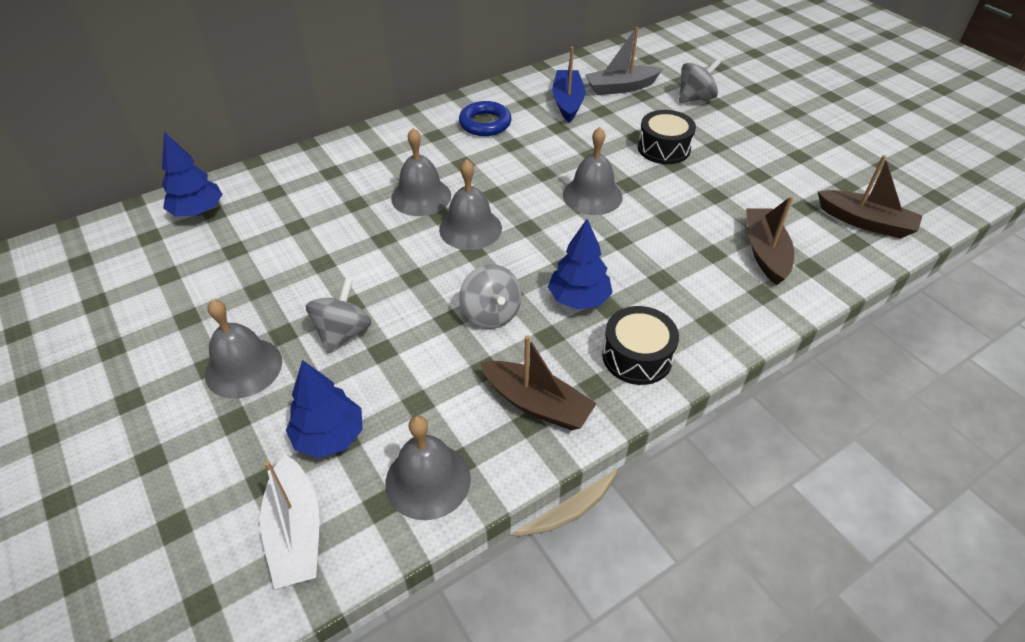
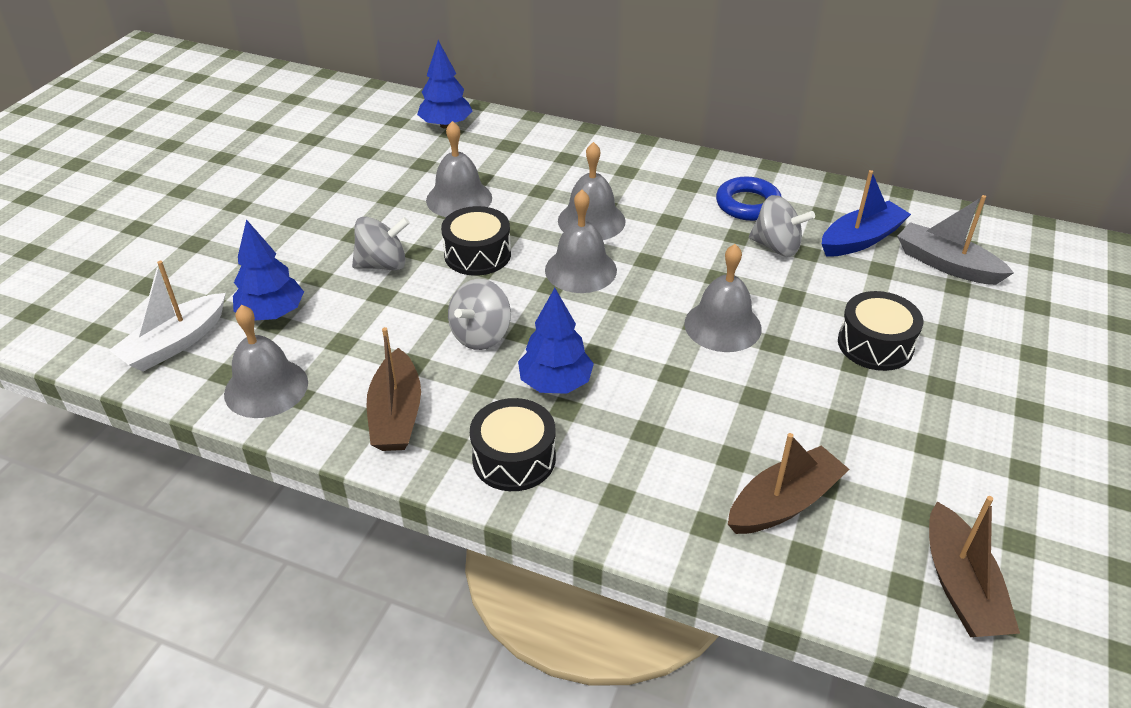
camera: 55 degrees right, 5 degrees down
grey bell [205,299,282,399] -> grey bell moved to [426,121,492,217]
grey spinning top [679,59,721,103] -> grey spinning top moved to [749,195,815,257]
none -> black drum [441,206,511,276]

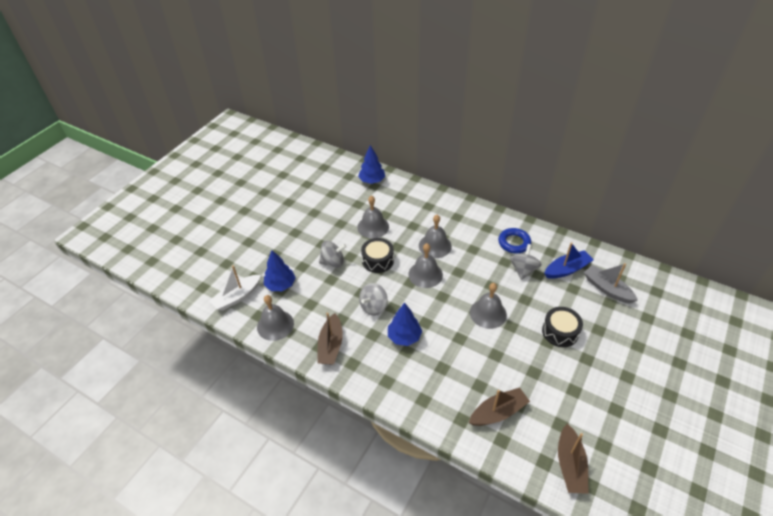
camera: 10 degrees right, 5 degrees up
black drum [470,398,556,491] -> none
grey spinning top [749,195,815,257] -> grey spinning top turned 105 degrees counterclockwise [510,244,542,280]

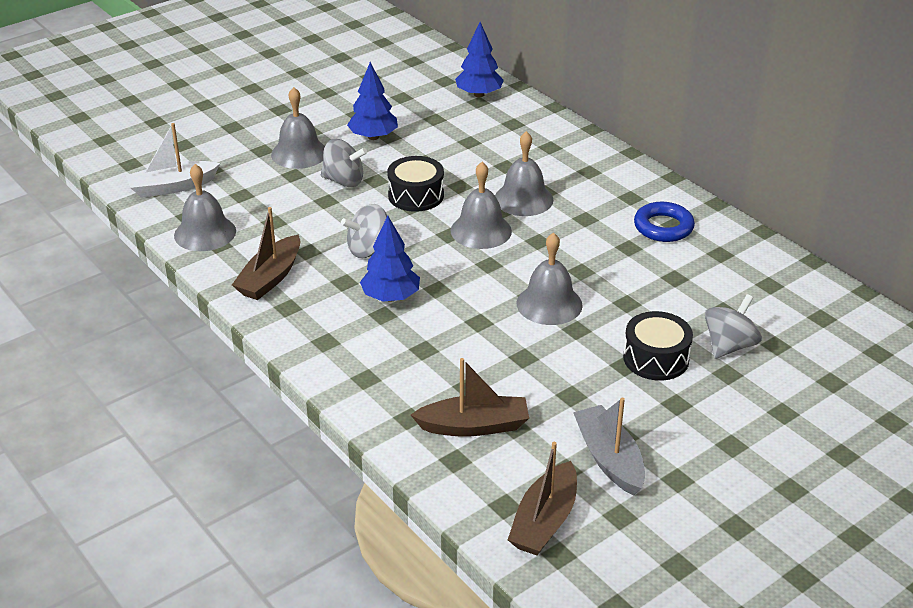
camera: 20 degrees right, 10 degrees down
blue tree [264,250,296,291] -> blue tree moved to [347,62,398,140]
grey bell [357,195,389,239] -> grey bell moved to [271,87,325,169]
grey spinning top [510,244,542,280] -> grey spinning top moved to [705,294,762,359]
blue boat [544,242,594,279] -> none
grey boat [584,263,638,304] -> grey boat moved to [573,398,645,495]

